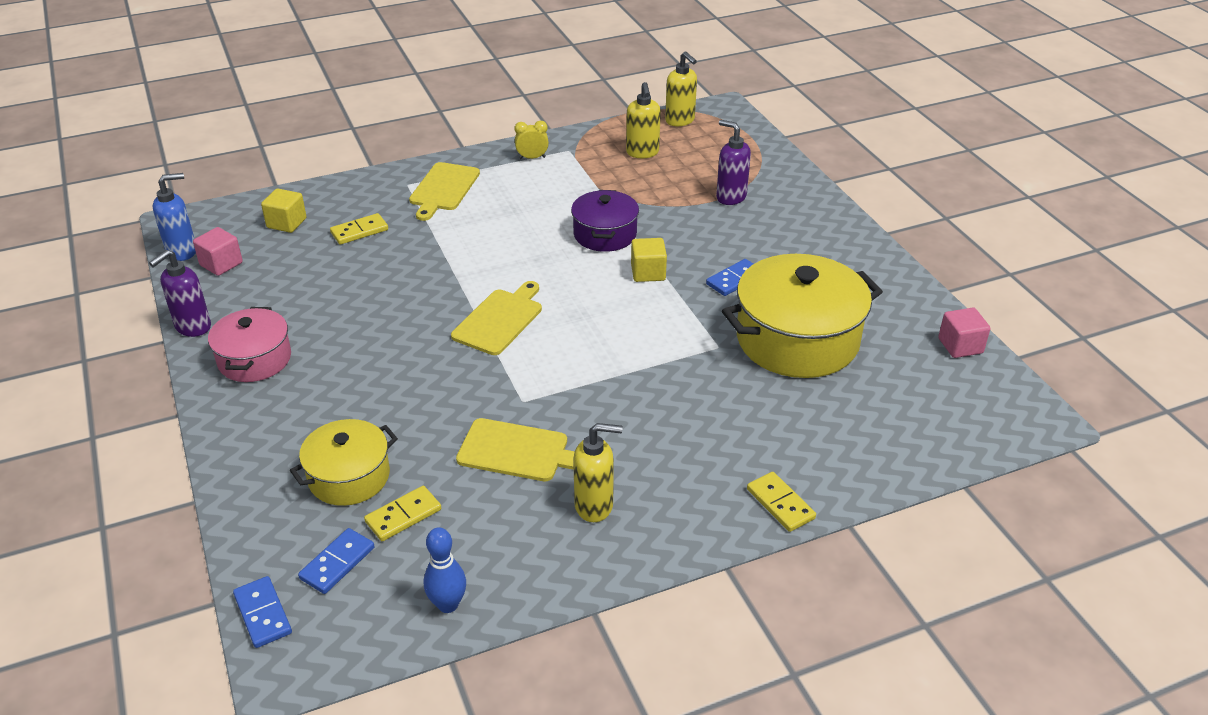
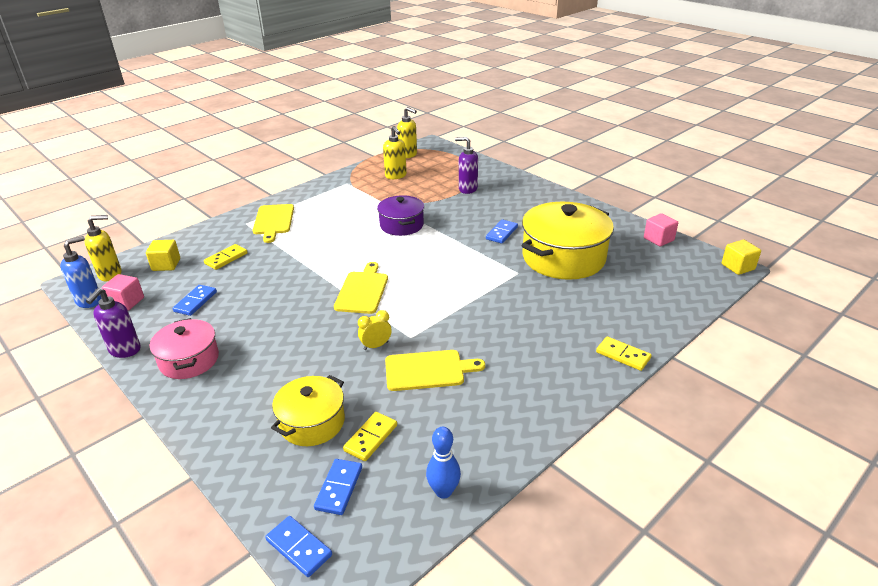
camera: 20 degrees left, 5 degrees down
yellow clock [514,121,549,159] -> yellow clock moved to [358,310,392,350]
yellow soap dispenser [573,423,623,522] -> yellow soap dispenser moved to [85,215,121,281]
yellow cube [631,238,667,282] -> yellow cube moved to [721,240,761,275]
none -> blue domino [173,285,217,316]

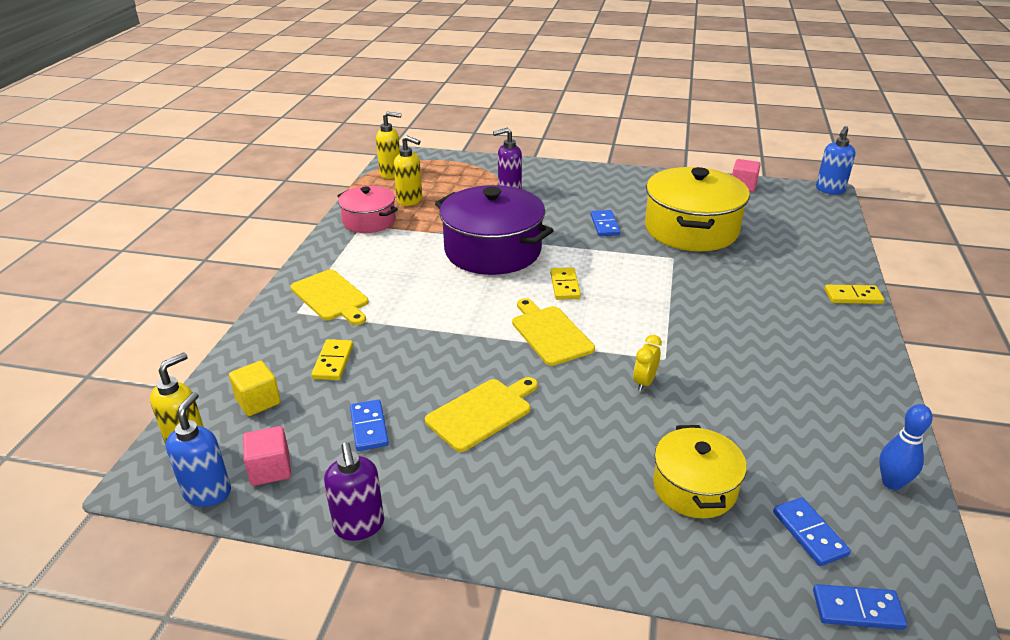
camera: 35 degrees left, 0 degrees up
pink pot [150,318,219,379] -> pink pot moved to [337,186,398,233]
yellow domino [343,412,397,461] -> yellow domino moved to [550,267,581,300]
purple pot [377,195,424,236] -> purple pot [435,185,554,275], size x1.73
yellow cutting board [385,350,485,391] -> yellow cutting board moved to [425,377,538,452]
yellow cube [721,240,761,275] -> blue soap dispenser [816,126,856,195]

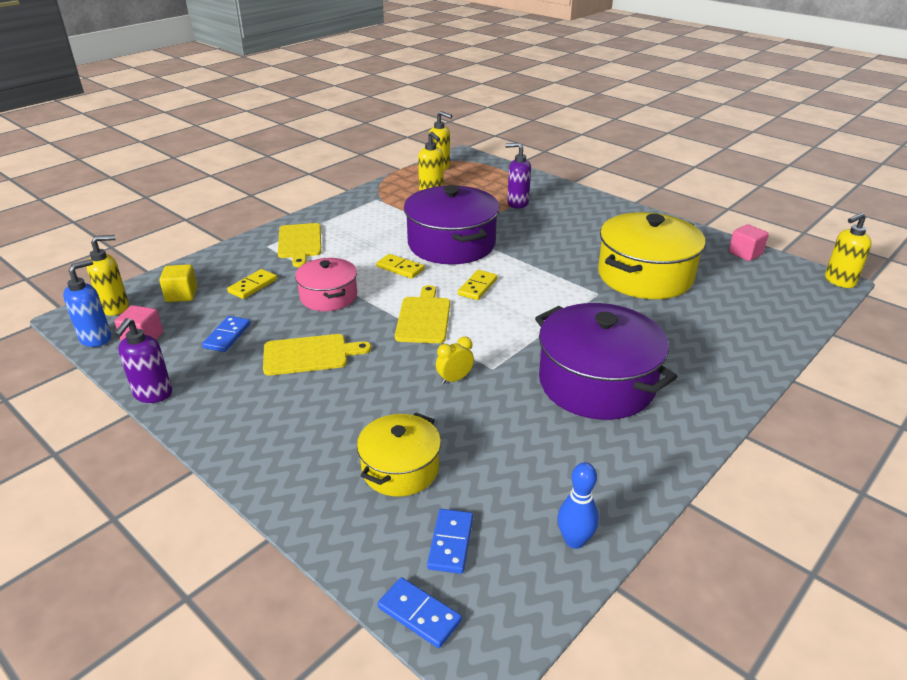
camera: 30 degrees right, 0 degrees up
pink pot [337,186,398,233] -> pink pot moved to [295,258,357,311]
blue domino [591,210,621,236] -> none
blue soap dispenser [816,126,856,195] -> yellow soap dispenser [825,213,872,288]
yellow domino [825,285,885,304] -> yellow domino moved to [376,254,424,279]
none -> purple pot [535,303,677,420]

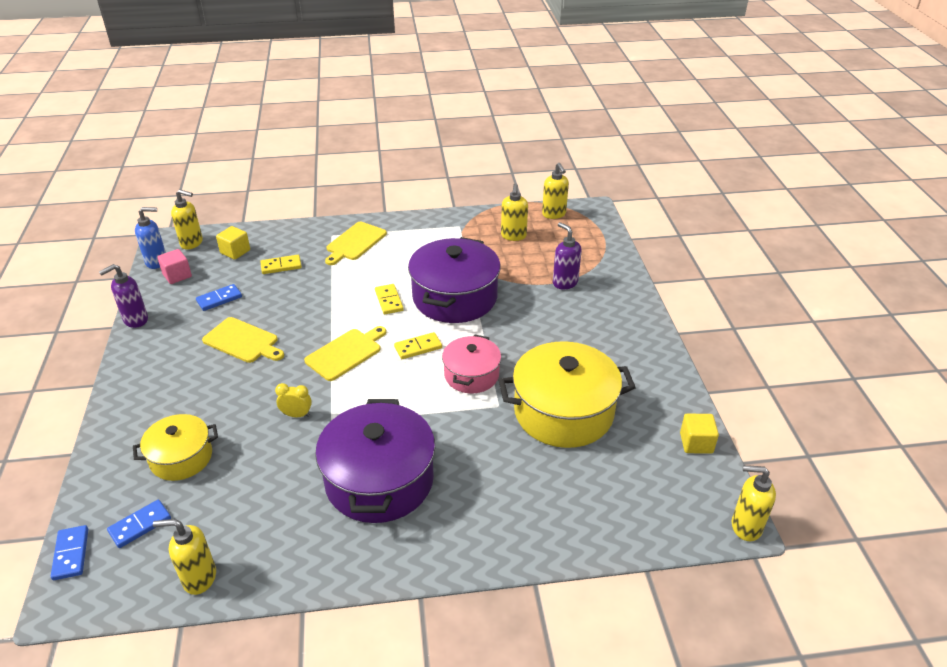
camera: 40 degrees right, 5 degrees up
pink pot [295,258,357,311] -> pink pot moved to [442,335,501,393]
blue bowling pin [558,462,599,549] -> yellow soap dispenser [153,519,216,595]
pink cube [729,224,769,261] -> yellow cube [680,414,719,454]

